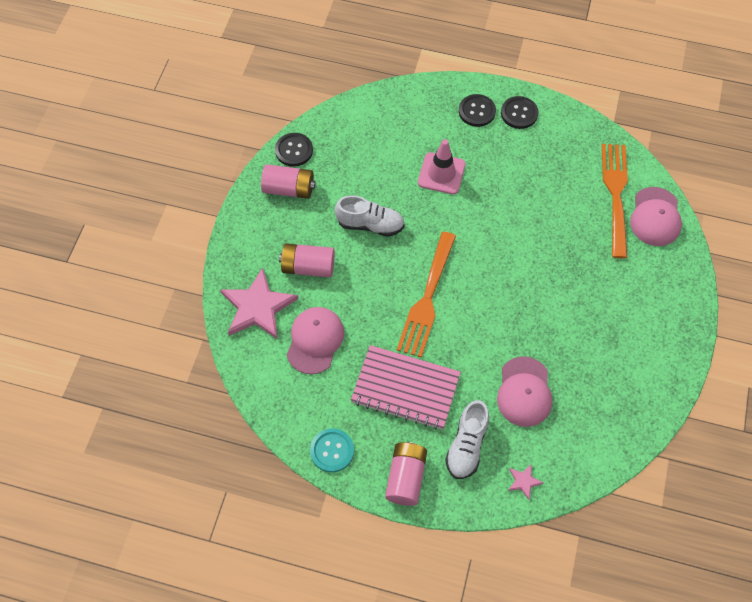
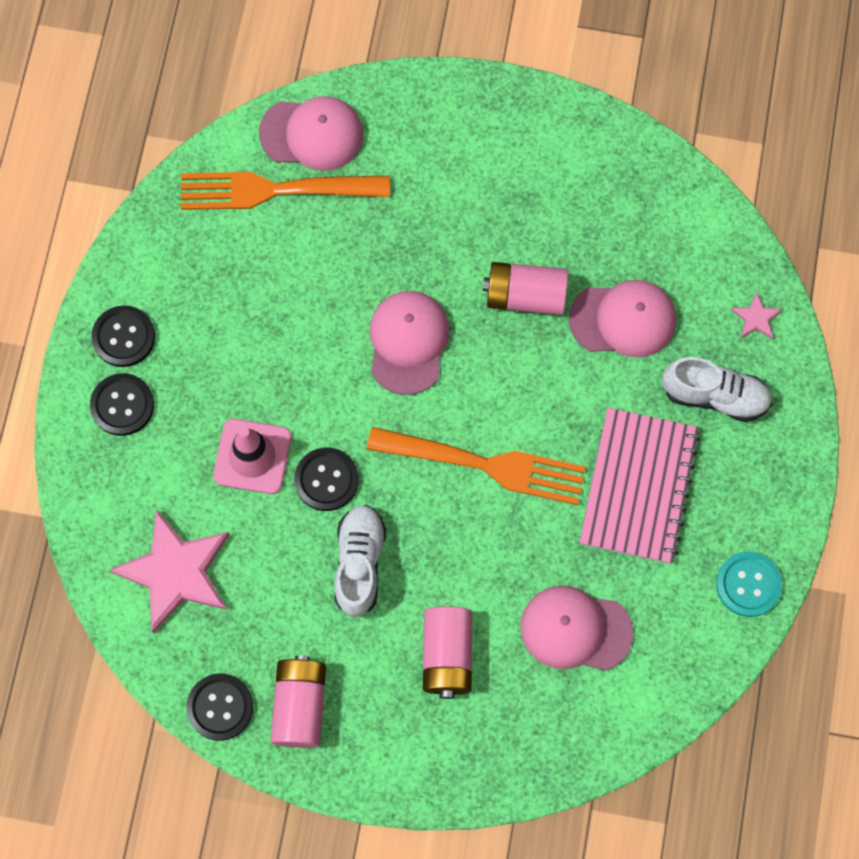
camera: 95 degrees left, 10 degrees up
pink star [220,268,298,340] -> pink star moved to [109,509,230,634]
pink battery [385,442,427,506] -> pink battery moved to [483,262,568,315]
none -> black button [294,448,359,511]
none -> pink cap [370,291,449,395]

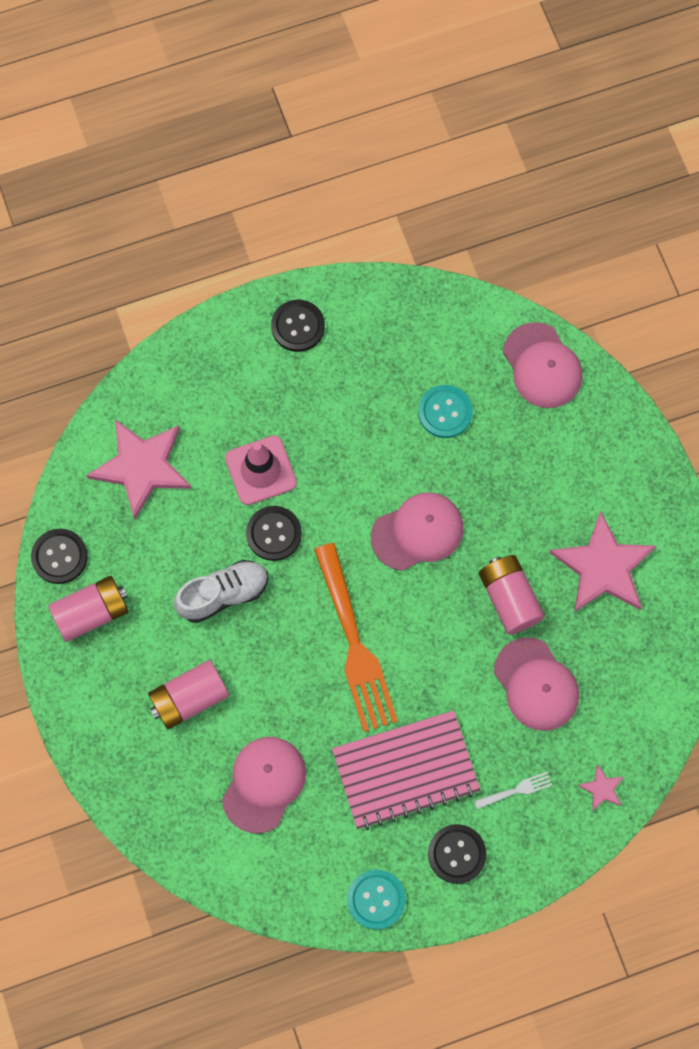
camera: 60 degrees right, 0 degrees up
black button [90,373,154,436] -> black button moved to [428,824,487,884]
orange fork [181,172,390,210] -> none
pink cap [521,586,633,671] -> pink cap turned 45 degrees clockwise [222,737,306,833]
white shoe [662,357,772,422] -> white fork [474,772,552,809]
none -> turquoise button [418,385,473,438]
none -> pink star [549,511,656,612]

